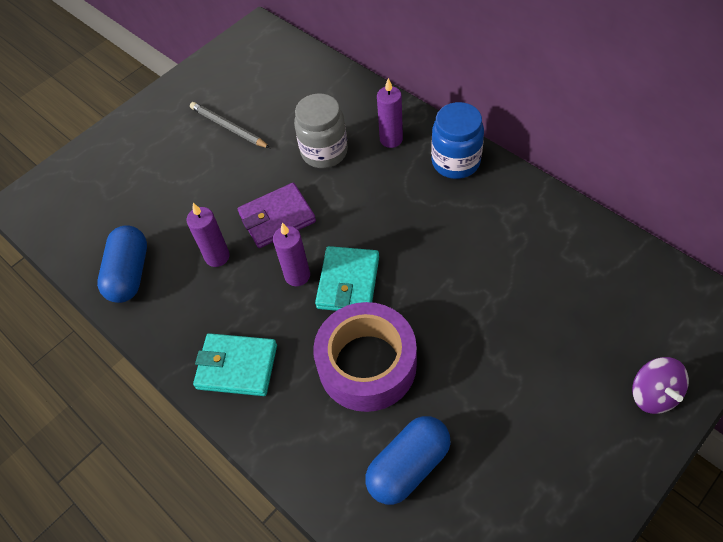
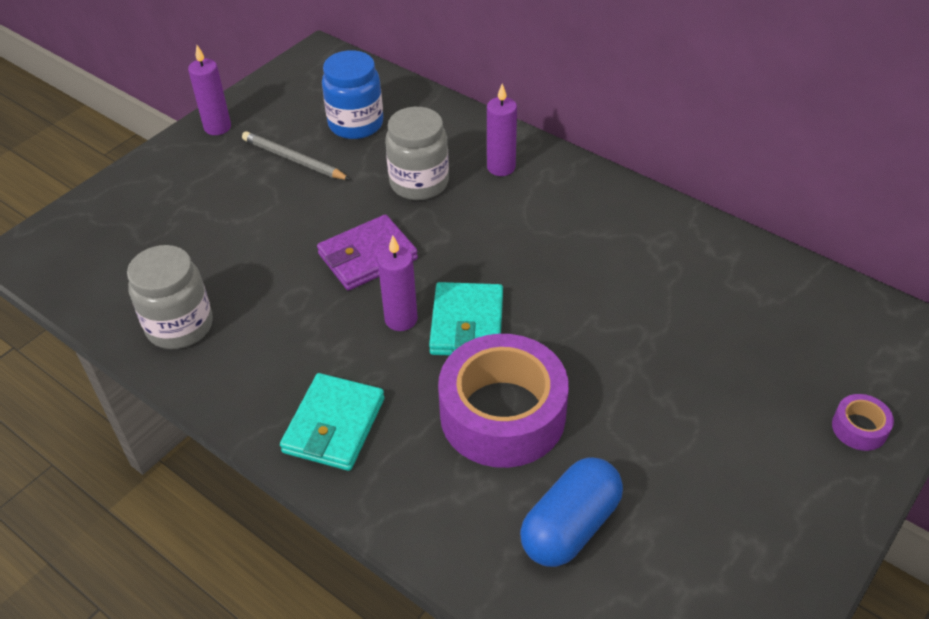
camera: 10 degrees left, 10 degrees down
blue capsule [97,225,147,303] -> grey jar [127,245,213,349]
purple candle [187,203,230,267] -> purple candle moved to [188,45,231,135]
turquoise wallet [193,333,277,396] -> turquoise wallet turned 75 degrees counterclockwise [280,373,385,471]
blue jar [431,102,484,179] -> blue jar moved to [322,50,383,139]
purple spinning top [632,357,689,414] -> purple tape [832,394,894,451]

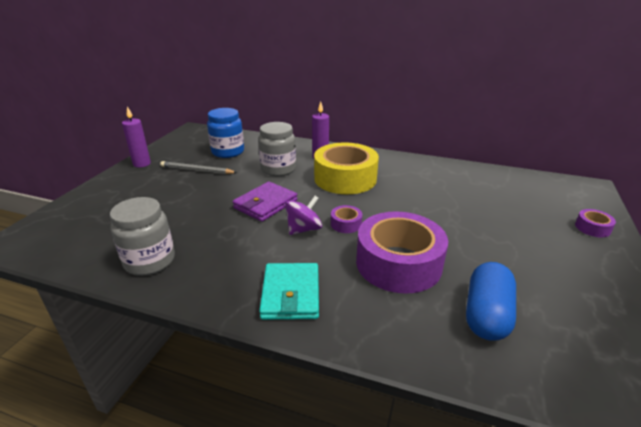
camera: 20 degrees left, 15 degrees down
purple candle [378,235,418,331] -> purple spinning top [285,196,322,235]
turquoise wallet [429,282,503,356] -> purple tape [331,205,362,233]
none -> yellow tape [314,143,379,194]

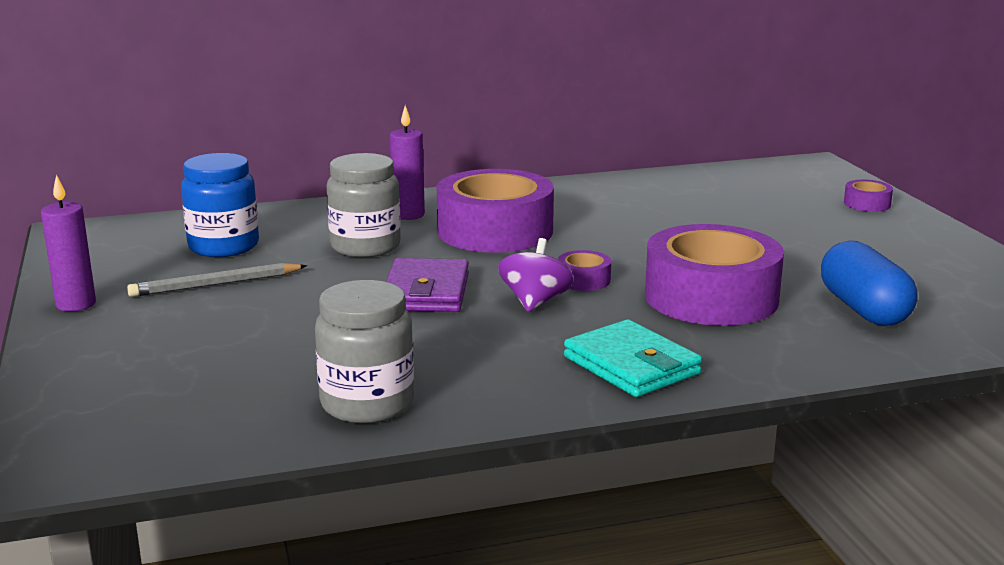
camera: 35 degrees left, 10 degrees down
yellow tape [314,143,379,194] -> purple tape [437,169,554,253]

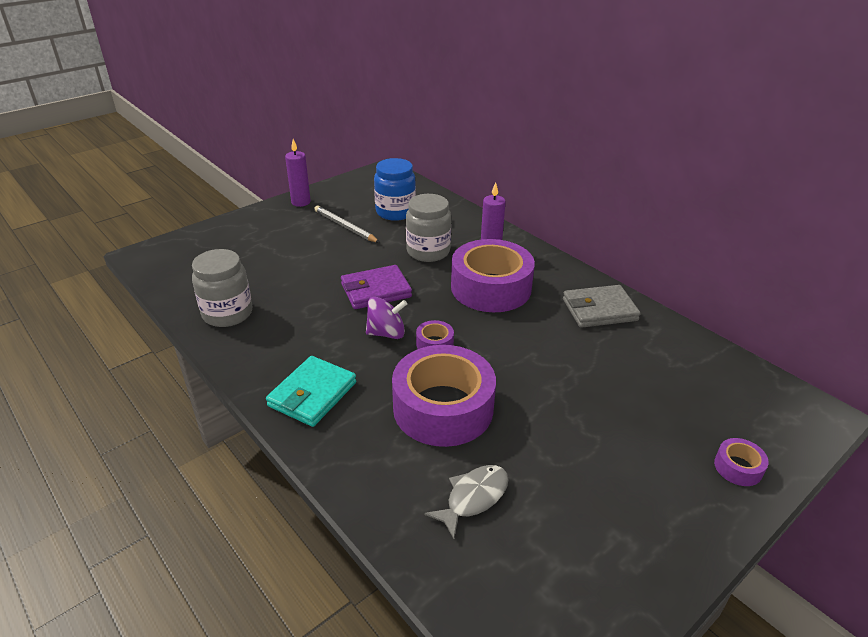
camera: 65 degrees right, 15 degrees up
blue capsule [821,240,917,326] -> grey fish [425,465,509,539]
none -> grey wallet [563,285,640,328]

